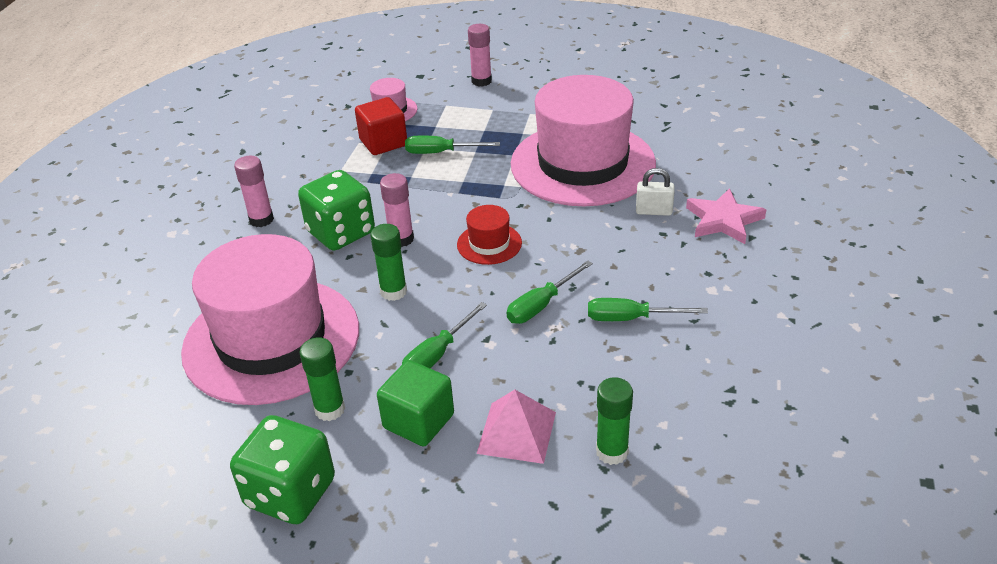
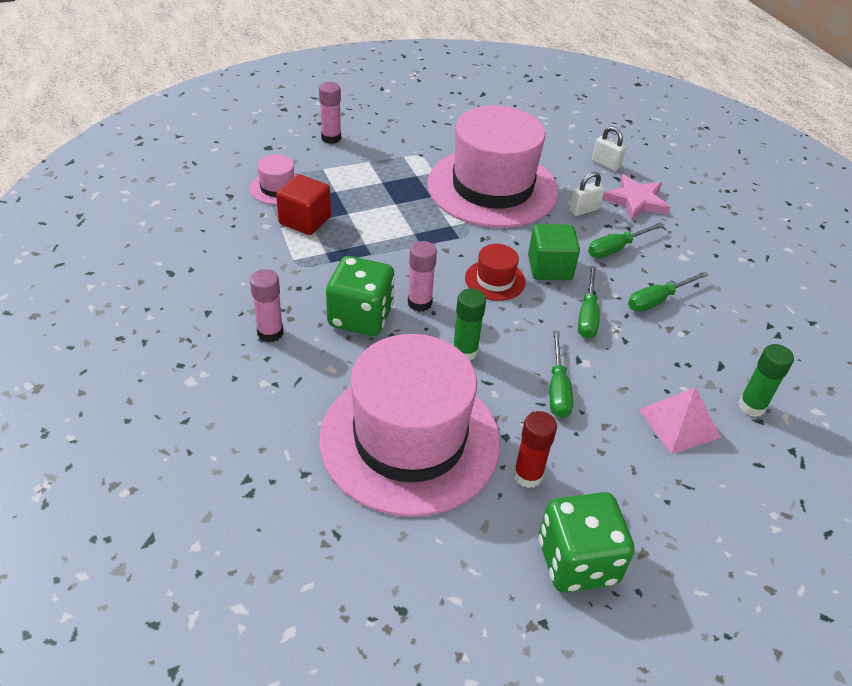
camera: 40 degrees left, 5 degrees up
green glue stick [300,337,345,421] -> red glue stick [513,411,557,488]
green cube [377,360,454,447] -> green cube moved to [528,224,580,280]
green screwdriver [405,136,500,154] -> green screwdriver moved to [588,222,665,258]
none -> white padlock [592,126,626,171]

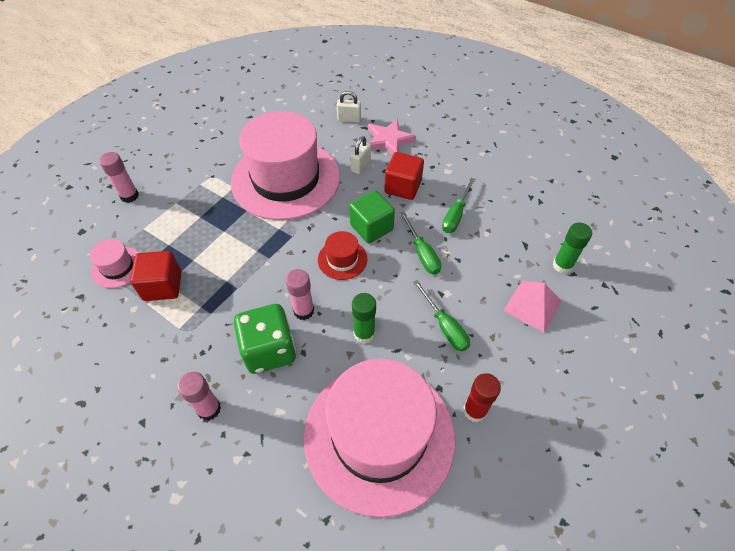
camera: 30 degrees left, 10 degrees up
green dice [539,492,634,593] -> none
green screwdriver [588,222,665,258] -> red cube [384,152,424,200]

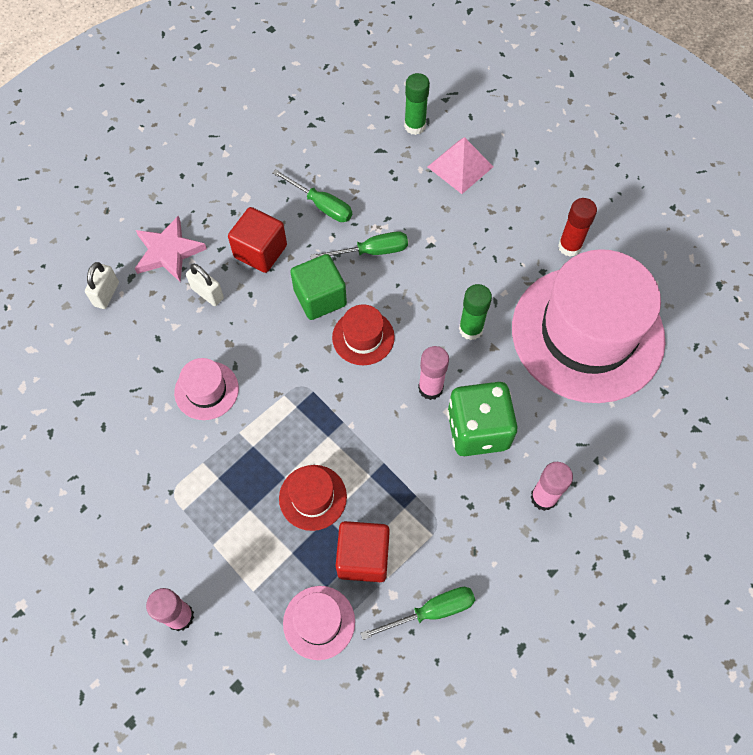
camera: 80 degrees left, 10 degrees up
pink hat [231,111,340,220] -> pink hat [174,358,239,420], size x0.41
green screwdriver [413,280,470,351] -> green screwdriver moved to [360,587,475,640]
none -> red hat [279,465,347,531]

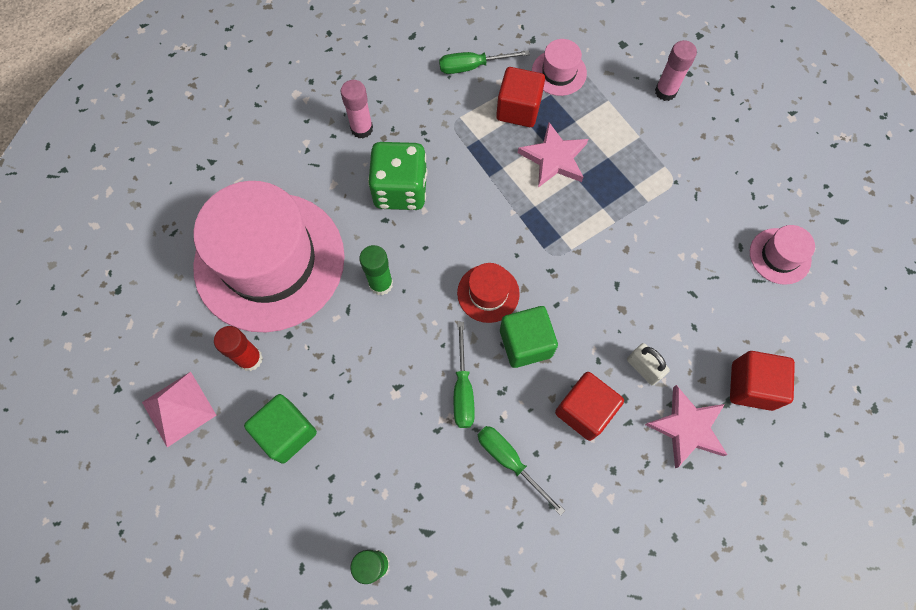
camera: 170 degrees left, 5 degrees up
white padlock [85,262,119,309] -> red cube [730,351,795,411]
pink hat [174,358,239,420] -> pink hat moved to [750,225,815,285]
red hat [279,465,347,531] -> pink star [518,122,588,188]
green screwdriver [310,231,408,260] -> green screwdriver turned 90 degrees counterclockwise [454,322,475,428]
pink glue stick [418,346,449,400] -> none
pink pyramid [428,137,493,194] -> pink pyramid moved to [142,372,217,447]
none -> green cube [244,394,317,464]

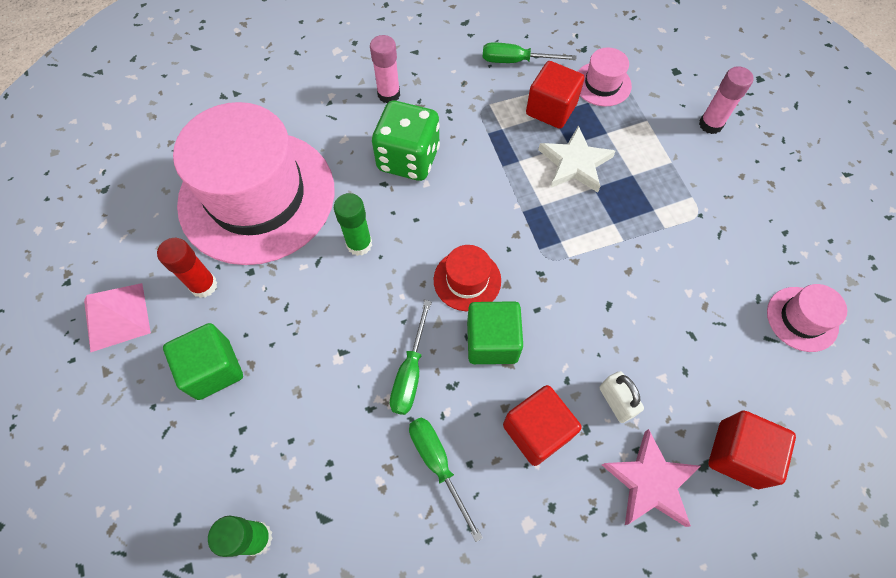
camera: 15 degrees right, 5 degrees down
pink star [518,122,588,188] -> white star [538,125,616,193]

